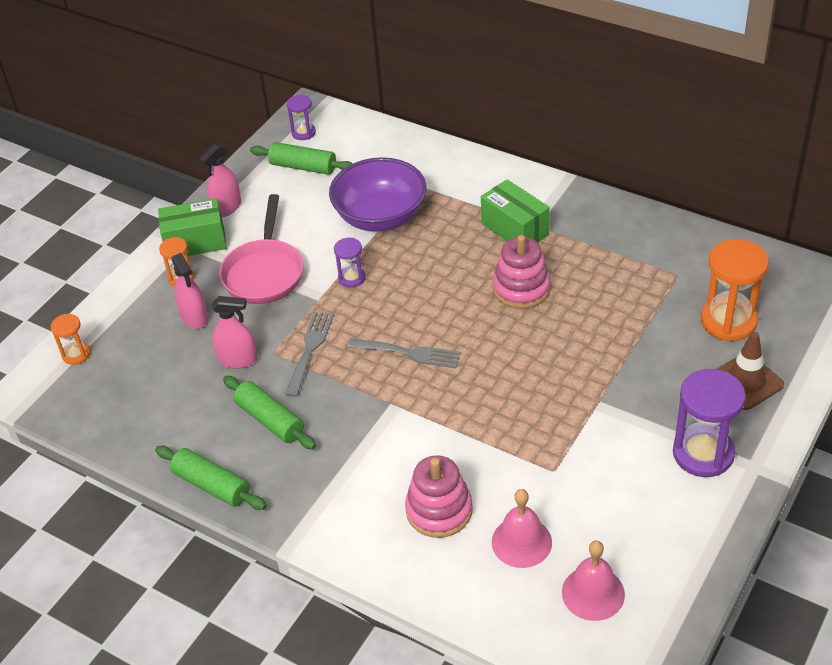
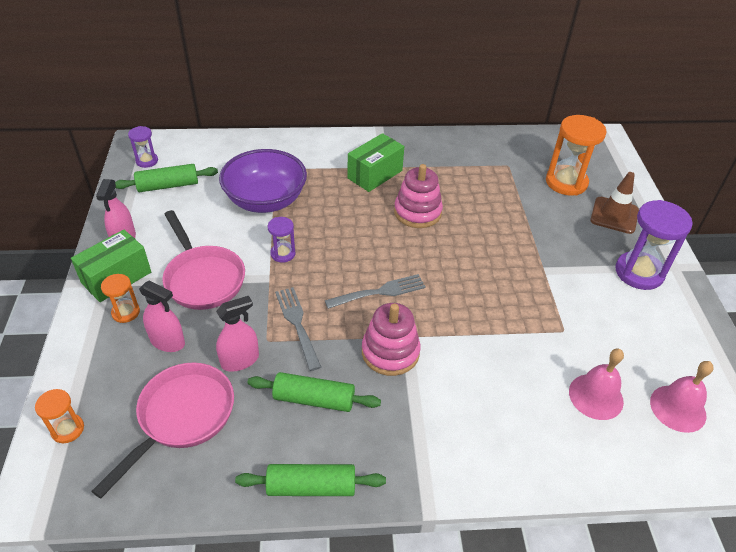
camera: 40 degrees left, 0 degrees up
pink stacking toy [405,455,473,538] -> pink stacking toy moved to [362,303,421,376]
green box [481,179,550,243] -> green box turned 60 degrees counterclockwise [347,133,404,192]
none -> pink pan [91,363,234,498]

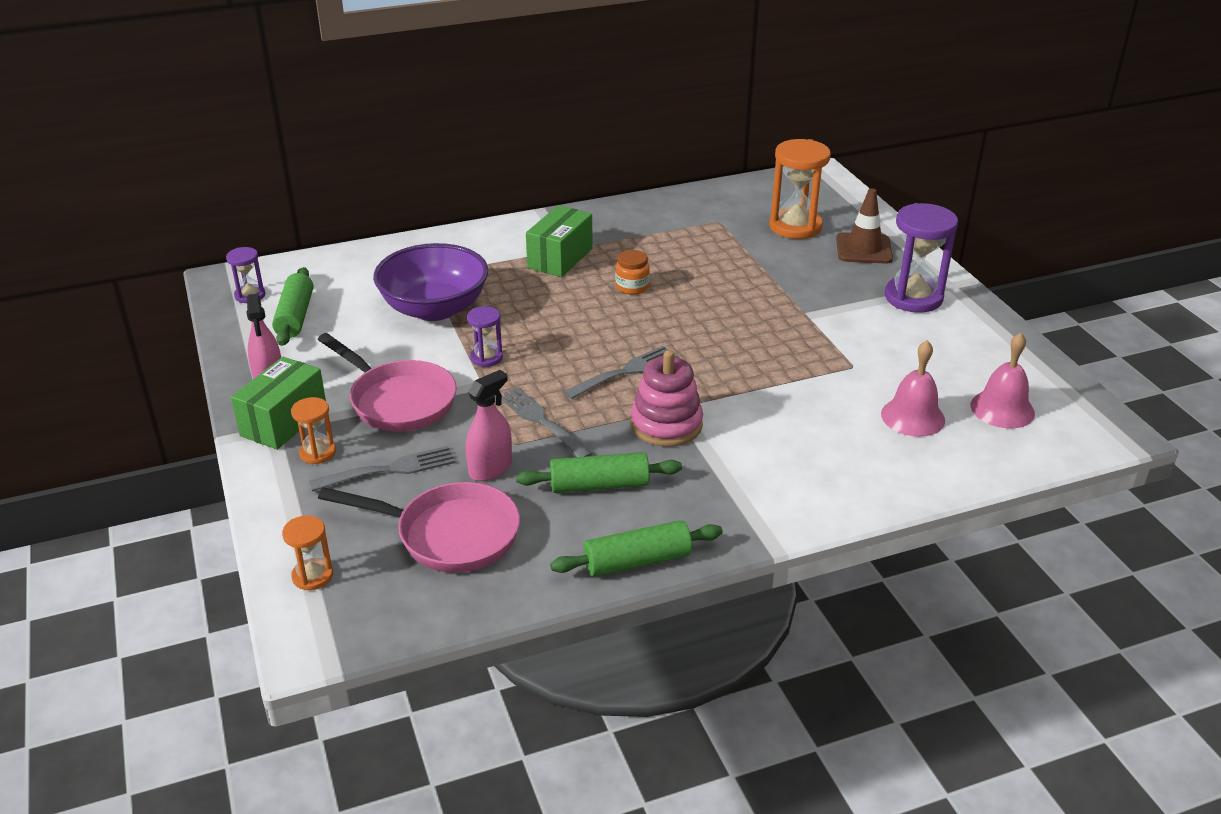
camera: 15 degrees left, 10 degrees down
pink pan [91,363,234,498] -> pink pan turned 90 degrees clockwise [318,482,520,573]
green rolling pin [115,164,218,192] -> green rolling pin turned 60 degrees counterclockwise [272,267,313,346]
pink spray bottle [139,280,185,352] -> grey fork [309,446,455,491]
pink stacking toy [394,164,443,228] -> orange jar [616,250,650,295]

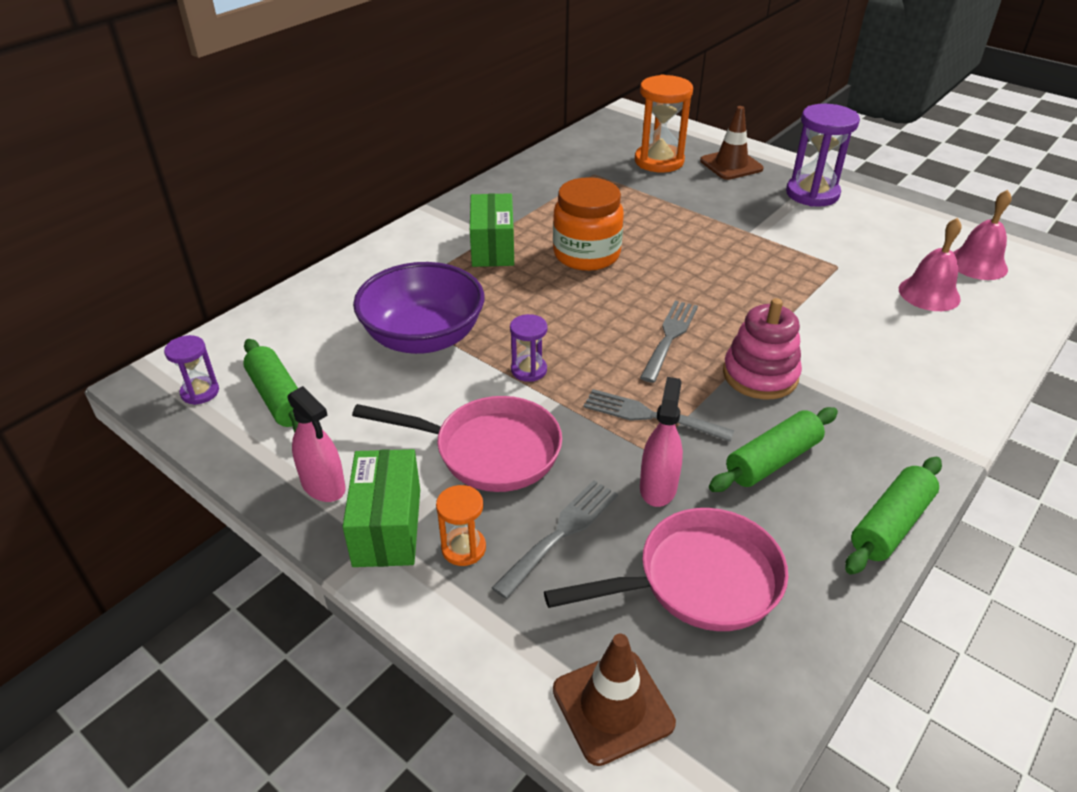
camera: 30 degrees left, 5 degrees up
orange hourglass [282,516,333,590] -> brown traffic cone [553,634,676,766]
orange jar [616,250,650,295] -> orange jar [553,177,624,271], size x1.98

